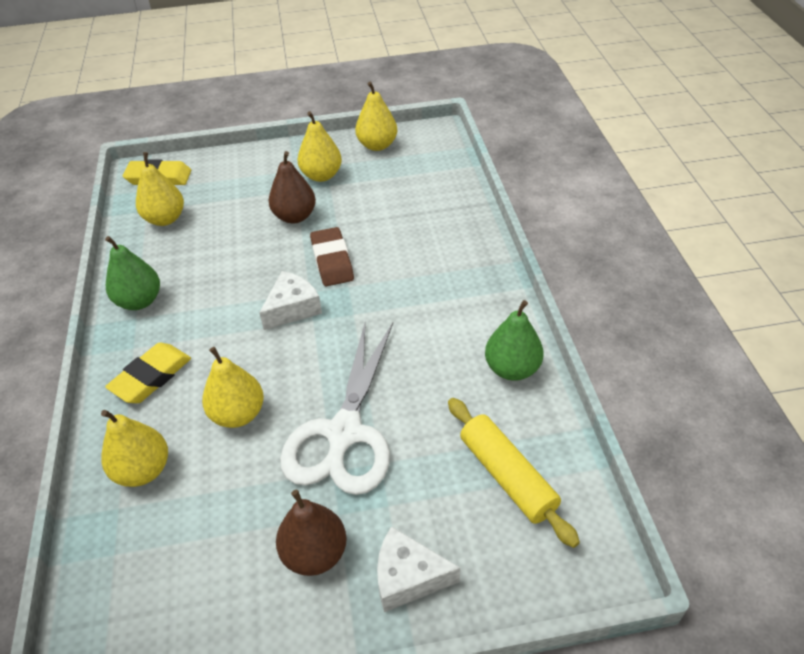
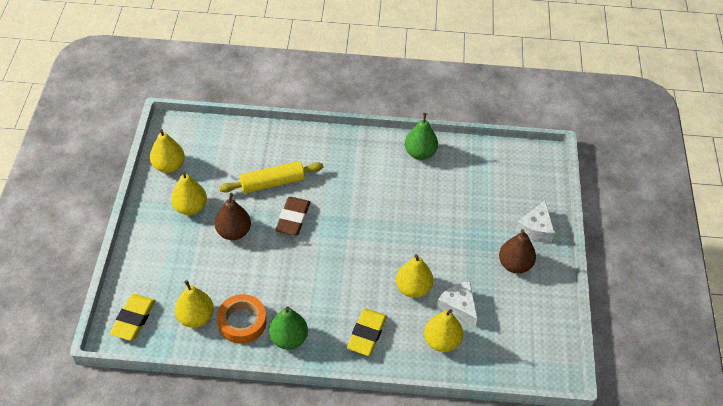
camera: 80 degrees left, 5 degrees up
yellow eraser [105,343,191,403] -> yellow eraser turned 60 degrees clockwise [347,308,387,356]
white cheese [259,271,322,330] -> white cheese moved to [436,281,477,327]
white scissors [280,320,393,495] -> none
brown eraser [310,227,354,286] -> brown eraser turned 75 degrees counterclockwise [275,197,310,236]
yellow rolling pin [448,398,580,548] -> yellow rolling pin moved to [219,161,323,193]
none -> orange tape [217,294,267,344]

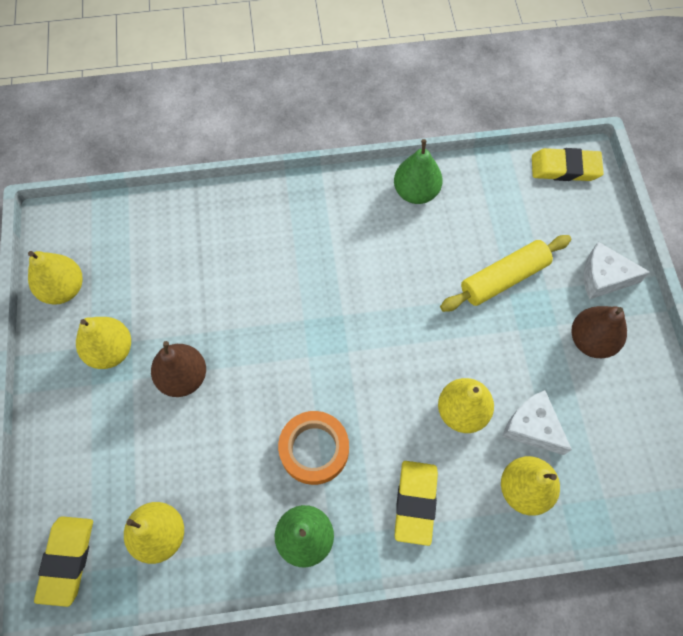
camera: 10 degrees left, 15 degrees up
orange tape [217,294,267,344] -> orange tape moved to [278,411,349,485]
yellow rolling pin [219,161,323,193] -> yellow rolling pin moved to [440,235,571,312]
brown eraser [275,197,310,236] -> none
white cheese [516,201,555,243] -> white cheese turned 90 degrees clockwise [584,242,650,300]
none -> yellow eraser [532,148,604,181]

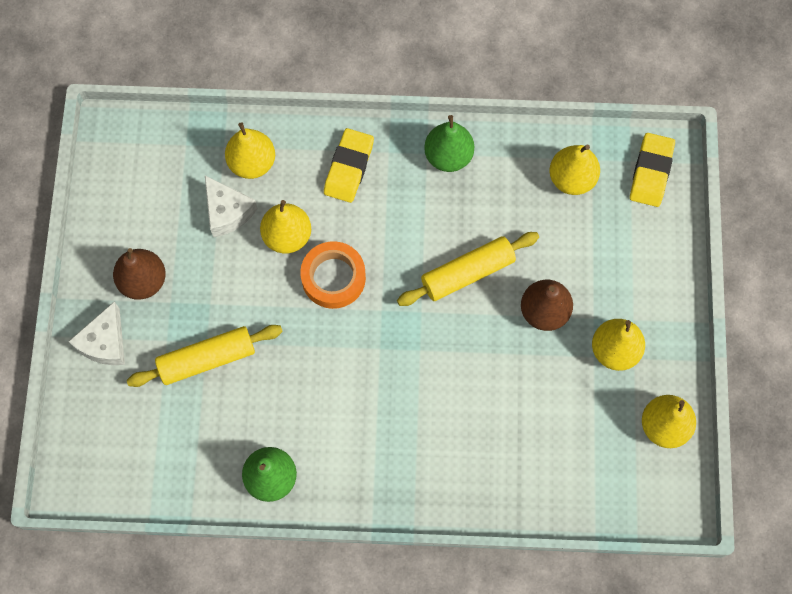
camera: 170 degrees left, 5 degrees up
orange tape [278,411,349,485] -> orange tape moved to [300,241,366,309]
yellow eraser [532,148,604,181] -> none
white cheese [584,242,650,300] -> white cheese turned 90 degrees clockwise [68,302,125,365]
none -> yellow rolling pin [397,232,539,306]

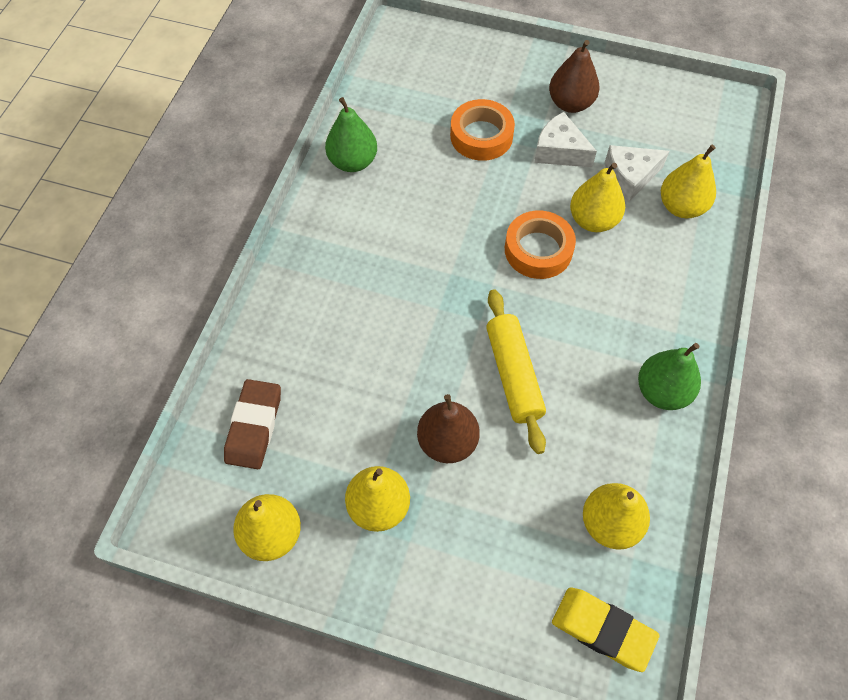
camera: 105 degrees right, 10 degrees down
white cheese [68,302,125,365] -> white cheese moved to [534,112,597,167]
yellow rolling pin [127,325,283,387] -> orange tape [450,99,515,161]
yellow eraser [324,128,374,203] -> none
none -> brown eraser [224,379,281,469]

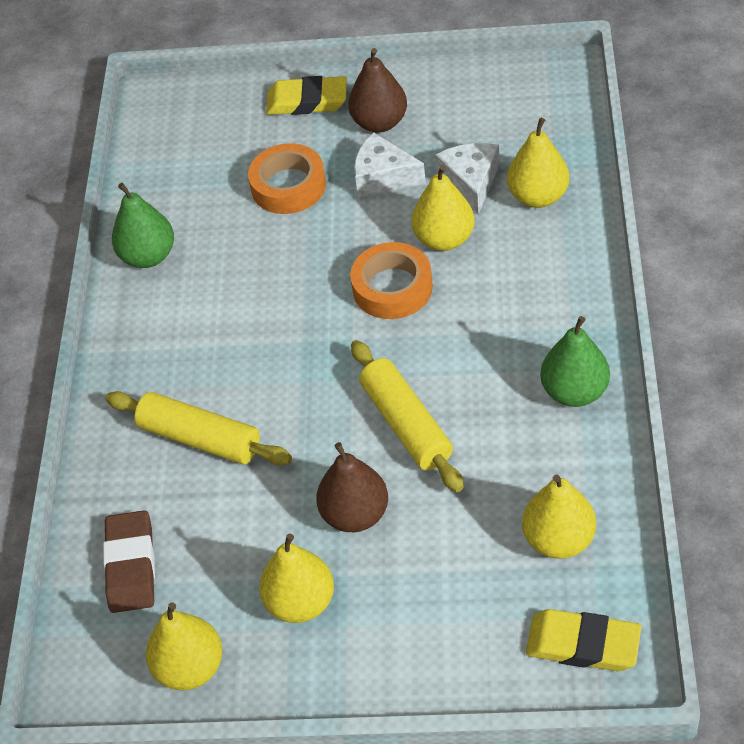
camera: 10 degrees left, 10 degrees down
white cheese [605,145,669,202] -> white cheese turned 120 degrees clockwise [435,143,500,214]
none -> yellow rolling pin [106,391,292,466]
none -> yellow eraser [266,76,347,115]

